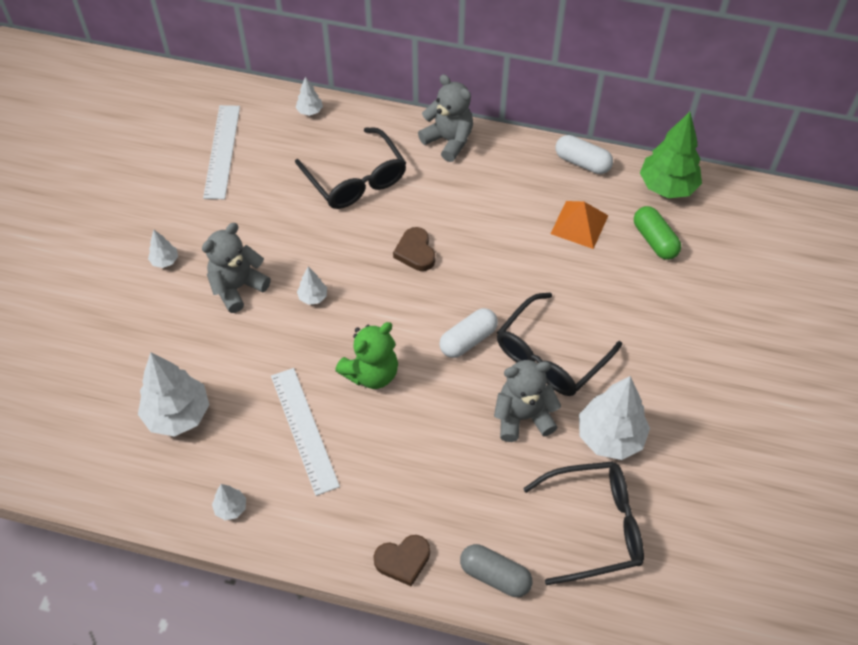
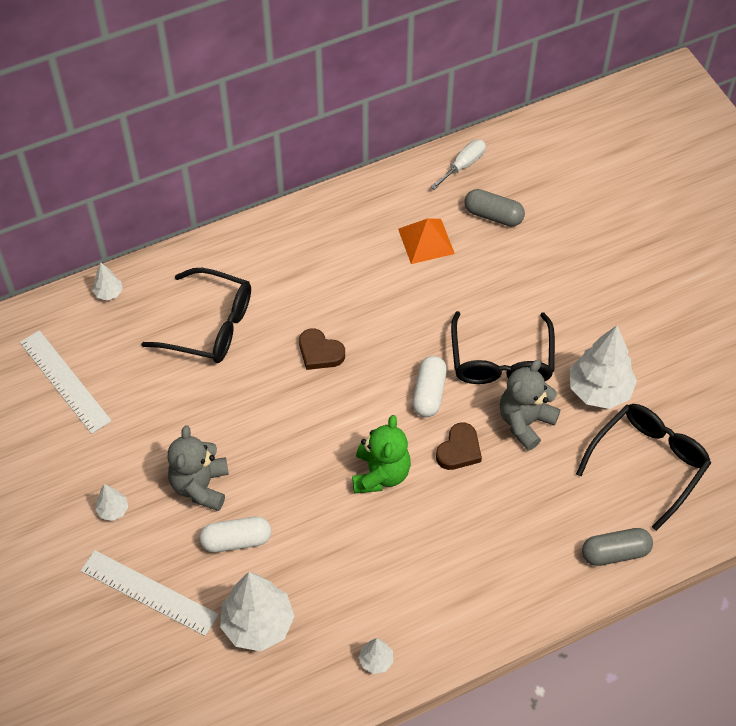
camera: 40 degrees left, 0 degrees up
white ruler [271,368,340,496] -> white ruler moved to [81,550,219,636]
white tree [297,267,327,305] -> none
brown heart [373,535,430,586] -> brown heart moved to [436,423,482,470]
grey teddy bear [418,74,473,162] -> none
white capsule [556,135,613,174] -> white capsule moved to [200,516,271,553]
green capsule [634,206,681,260] -> grey capsule [464,189,525,227]
green tree [640,112,702,198] -> white screwdriver [431,140,486,190]

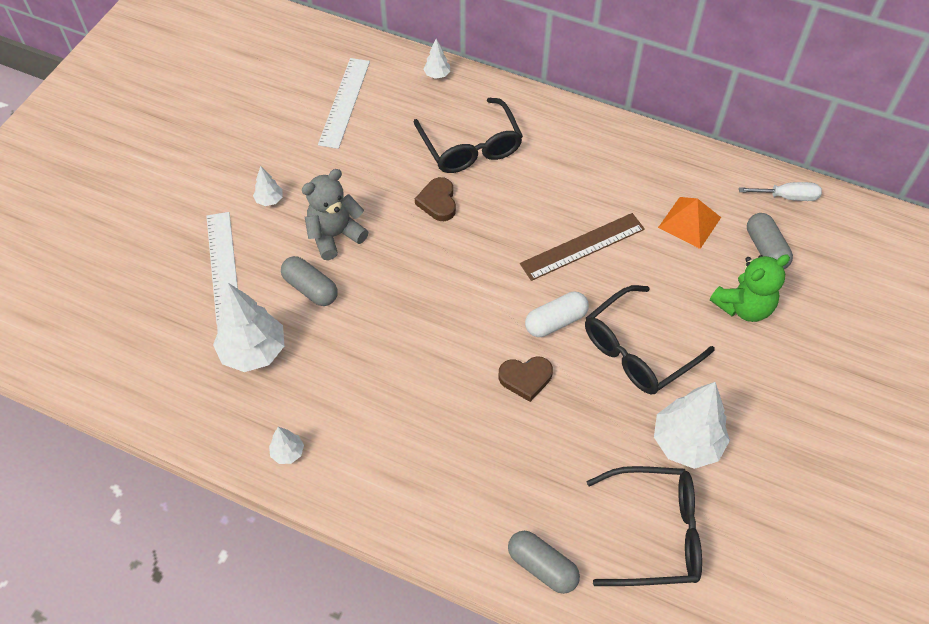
camera: 50 degrees right, 0 degrees up
white capsule [200,516,271,553] -> grey capsule [281,256,338,306]
brown heart [299,328,345,370] -> brown heart moved to [415,177,456,221]
green teddy bear [352,415,411,494] -> green teddy bear moved to [710,254,790,322]
grey teddy bear [500,360,560,451] -> none
none -> brown ruler [520,213,645,281]

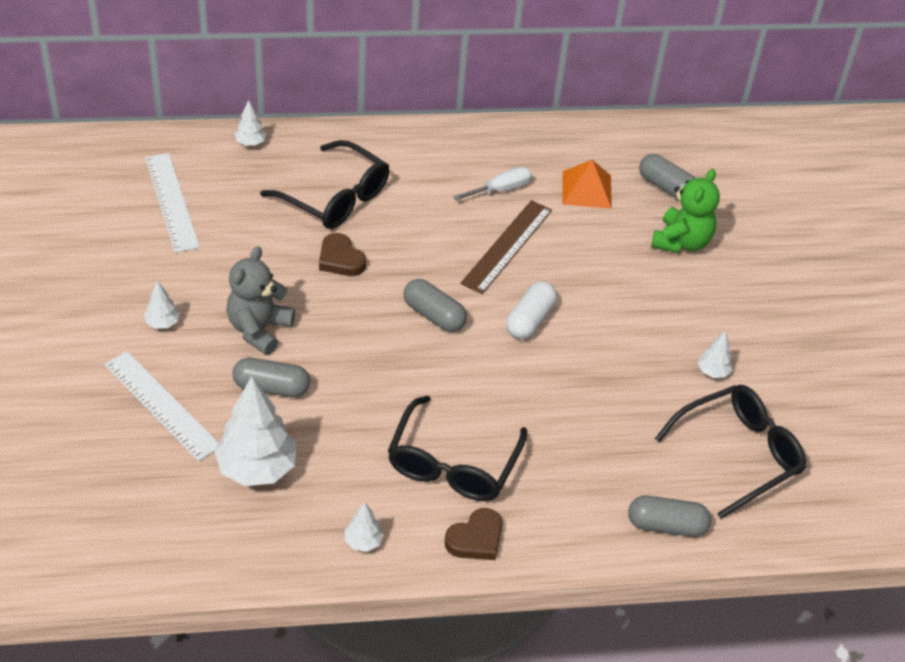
camera: 35 degrees left, 10 degrees down
brown heart [498,356,553,402] -> brown heart moved to [445,508,502,560]
black glasses [585,285,715,394] -> black glasses moved to [388,396,527,501]
white tree [654,382,730,469] -> white tree [698,331,732,378], size x0.47
white screwdriver [739,182,822,201] -> white screwdriver moved to [453,167,532,200]
none -> grey capsule [403,279,467,332]

